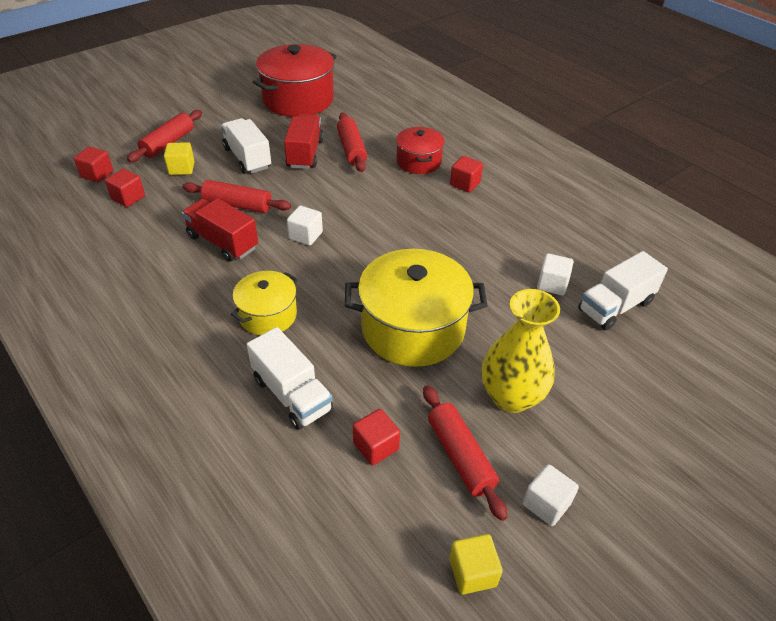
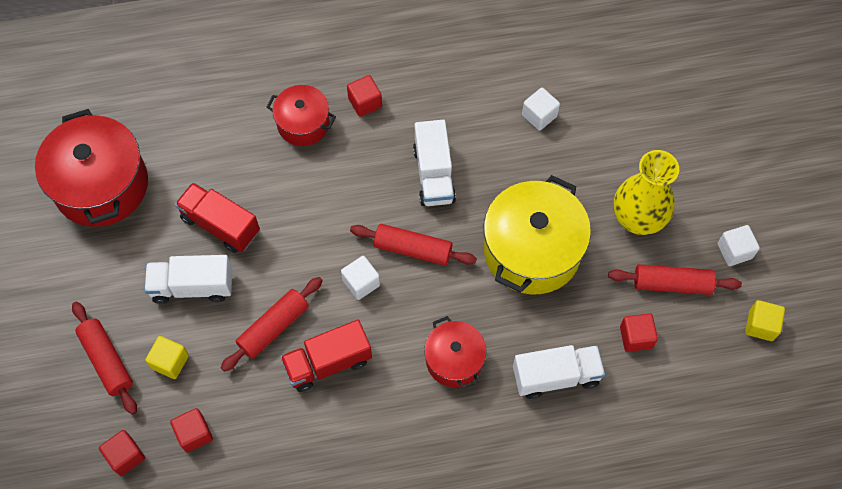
camera: 60 degrees left, 20 degrees up
yellow pot [231,271,298,335] -> red pot [424,316,487,389]
red rolling pin [337,112,367,172] -> red rolling pin moved to [350,224,477,266]
white truck [578,251,668,330] -> white truck moved to [413,120,456,206]

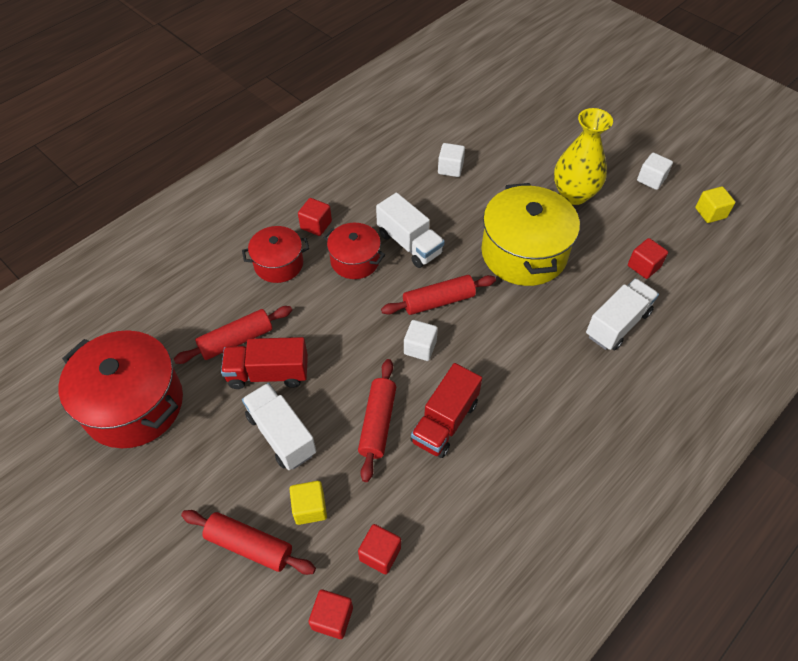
camera: 35 degrees left, 10 degrees down
white truck [144,255,232,304] -> white truck turned 90 degrees clockwise [242,383,316,470]
red pot [424,316,487,389] -> red pot moved to [323,223,385,279]
red rolling pin [608,264,742,295] -> red rolling pin moved to [174,306,292,364]

